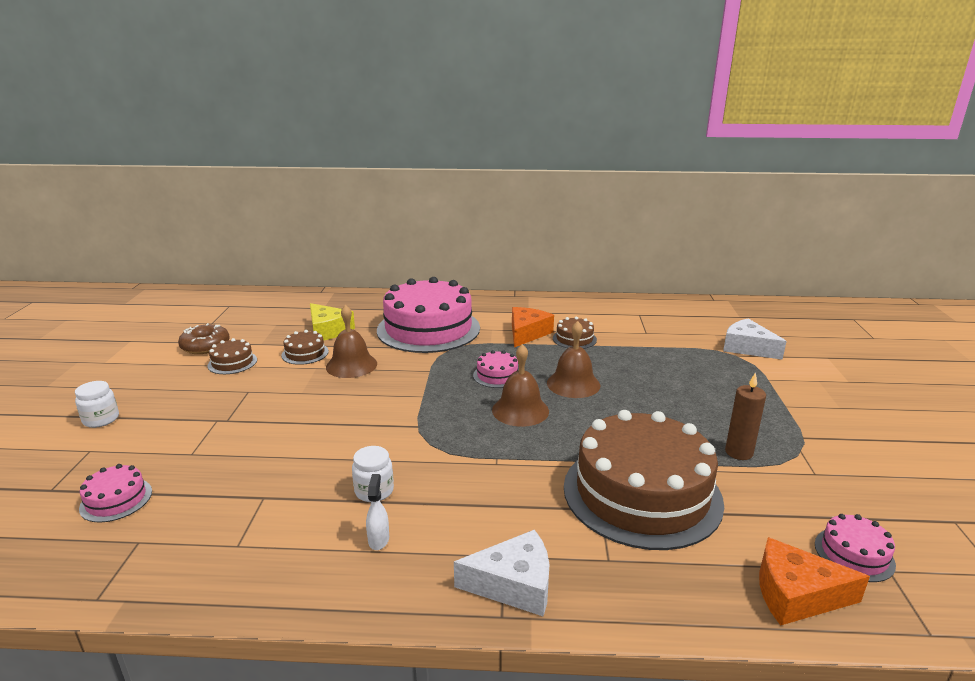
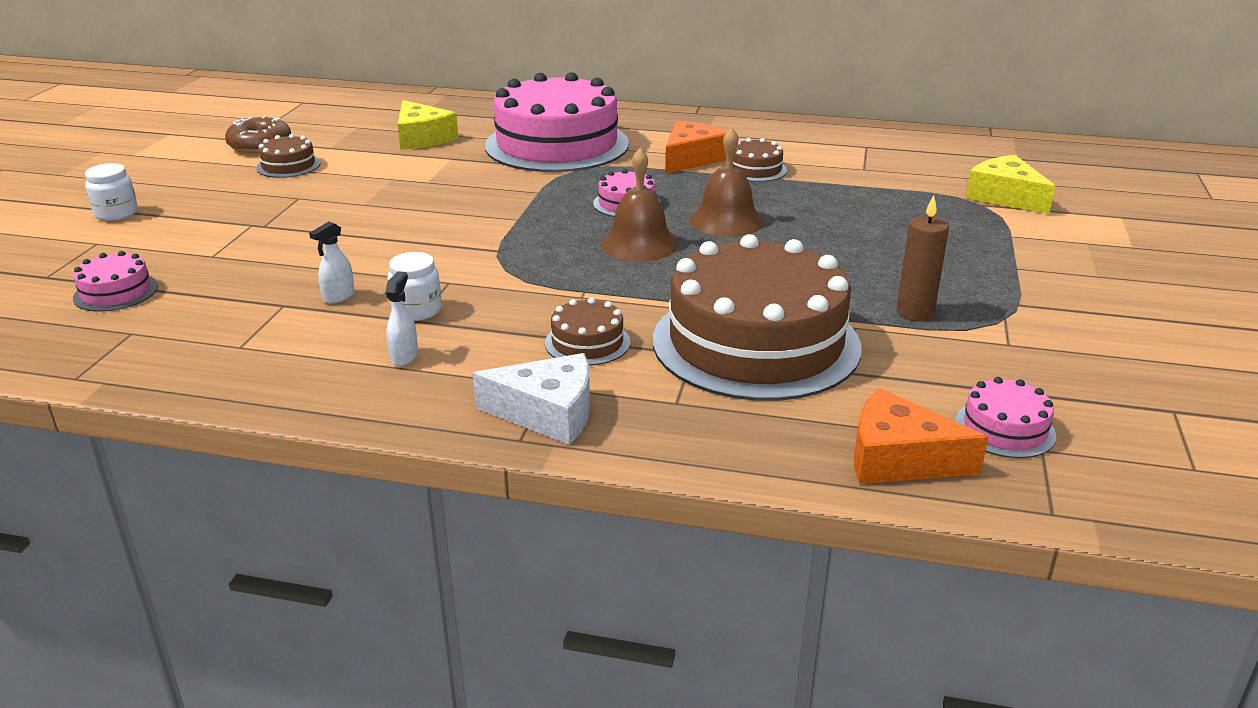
camera: 10 degrees right, 5 degrees up
brown cake [281,330,329,365] -> brown cake moved to [545,298,630,366]
brown bell [326,305,377,378] -> none
white cheese [723,318,787,360] -> yellow cheese [966,155,1055,214]
none -> white spray bottle [309,222,355,304]

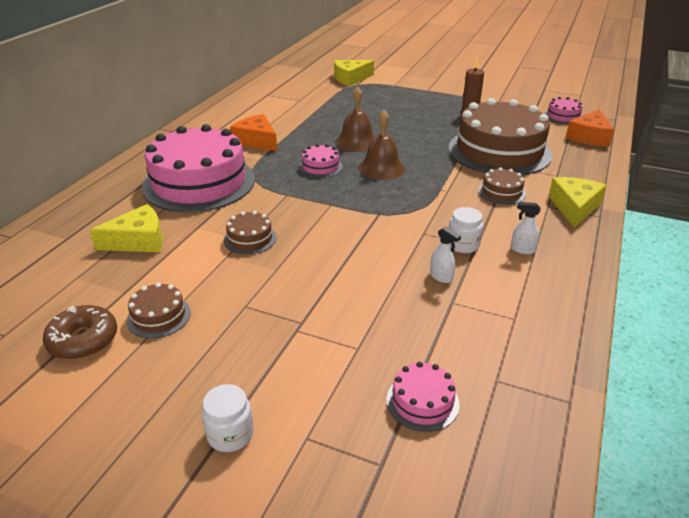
camera: 80 degrees left, 5 degrees up
white cheese [473,353,590,445] -> yellow cheese [548,177,606,228]
brown cake [725,138,787,182] -> brown cake moved to [224,211,277,255]

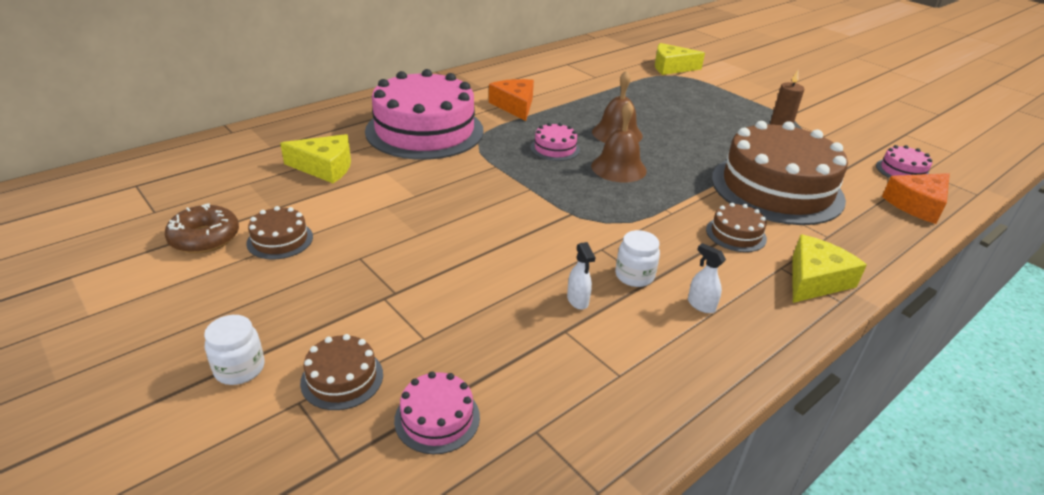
camera: 25 degrees right, 0 degrees up
brown cake [224,211,277,255] -> brown cake moved to [300,334,383,410]

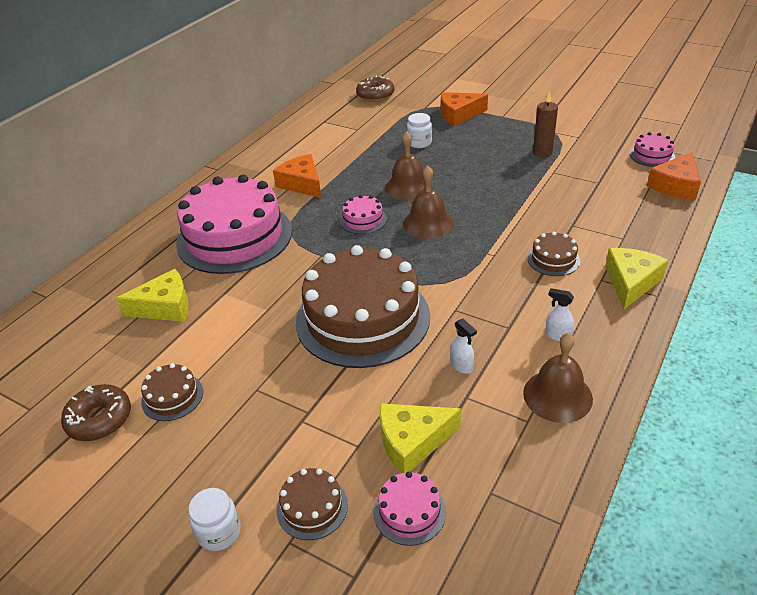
camera: 15 degrees left, 5 degrees up
white jar [615,230,660,287] -> white jar moved to [407,113,432,148]
yellow cheese [655,43,705,75] -> yellow cheese moved to [380,403,461,473]
brown cake [712,121,848,225] -> brown cake moved to [296,245,430,368]
none -> brown donut [356,76,395,102]
none -> orange cheese [441,92,488,126]
none -> brown bell [523,332,593,423]

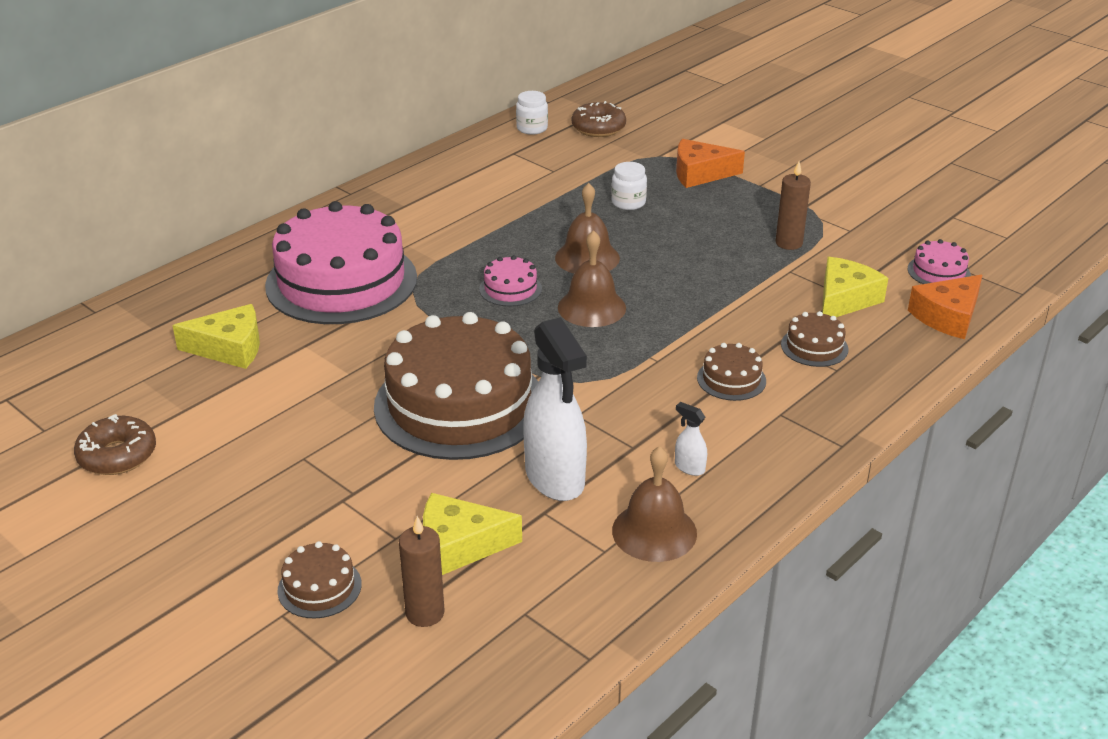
camera: 10 degrees right, 5 degrees down
brown cake [141,363,203,421] -> brown cake moved to [781,311,848,367]
white jar [188,488,241,551] -> white jar moved to [516,91,548,135]
orange cheese [273,154,321,198] -> none
pink cake [374,472,446,546] -> brown candle [399,516,444,627]
white spray bottle [450,319,477,374] -> white spray bottle [523,317,587,501], size x2.43
yellow cheese [605,248,668,309] -> yellow cheese moved to [822,257,888,317]

